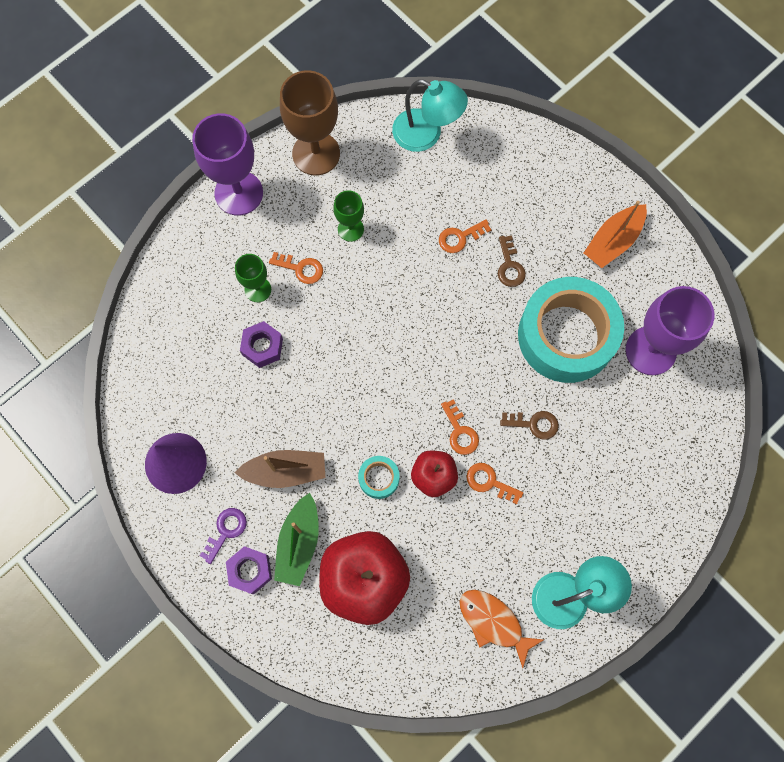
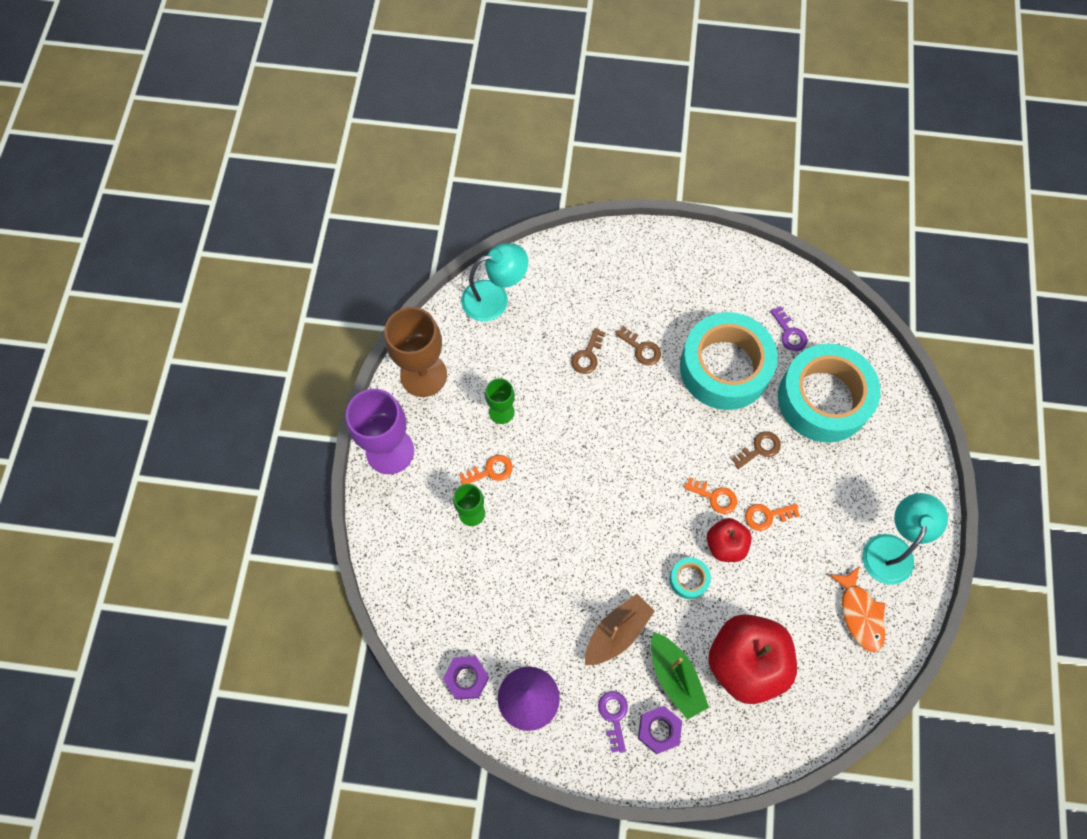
camera: 40 degrees left, 5 degrees down
purple nut [240,321,283,368] -> purple nut moved to [443,656,489,700]
orange key [439,219,491,253] -> brown key [571,328,605,374]
orange fish [460,590,543,668] -> orange fish turned 105 degrees counterclockwise [829,566,885,652]
orange boat [584,201,647,268] -> none
purple goblet [626,286,714,375] -> purple key [770,306,808,351]
none -> turquoise tape [778,344,880,443]

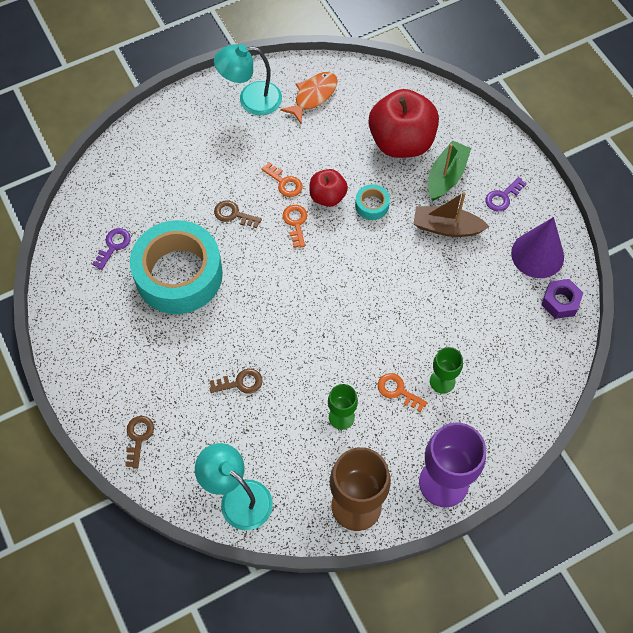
camera: 125 degrees left, 5 degrees down
brown key [615,326,661,365] -> brown key moved to [125,416,154,469]
purple nut [638,706,682,754] -> none
turquoise tape [778,344,880,443] -> none

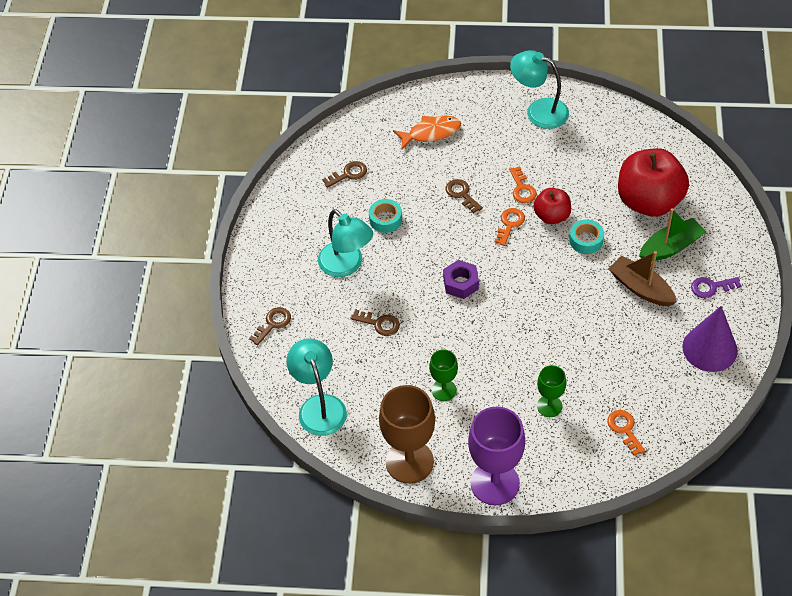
camera: 35 degrees right, 10 degrees down
purple key [92,228,131,270] -> brown key [322,161,367,188]
turquoise tape [130,220,223,314] -> turquoise tape [369,199,402,233], size x0.40
orange fish [280,72,338,124] -> orange fish moved to [393,116,461,149]
orange key [378,373,428,412] -> orange key moved to [607,410,645,456]
purple nut [541,279,583,319] -> purple nut moved to [443,260,479,299]
none -> turquoise lamp [318,209,373,277]

